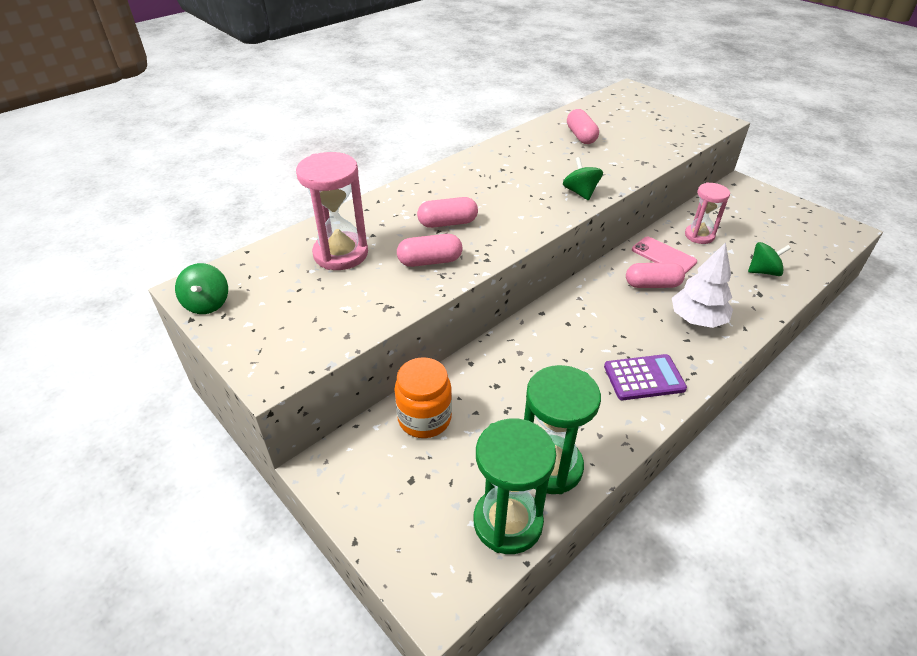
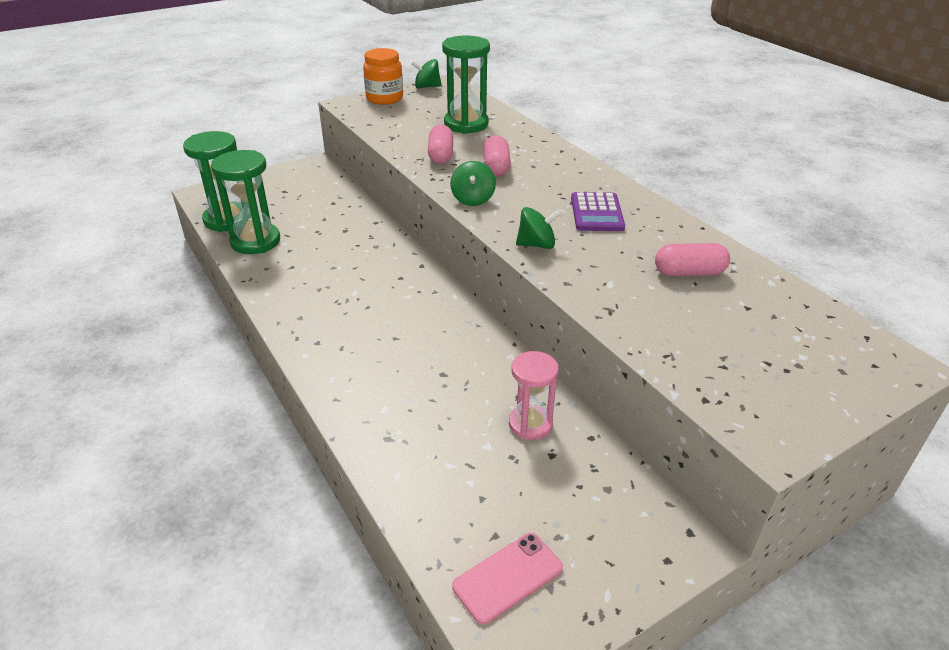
camera: 100 degrees right, 5 degrees down
pink hourglass [296,152,368,270] -> green hourglass [442,35,490,134]
orange jar [394,357,452,438] -> orange jar moved to [363,48,403,105]
purple calculator [604,354,687,400] -> purple calculator moved to [571,192,625,231]
pink capsule [626,263,685,288] -> none
pink phone [632,237,697,274] -> pink phone moved to [452,533,563,625]
white tree [672,242,733,328] -> none
green spinning top [748,242,791,276] -> green spinning top moved to [450,161,496,206]

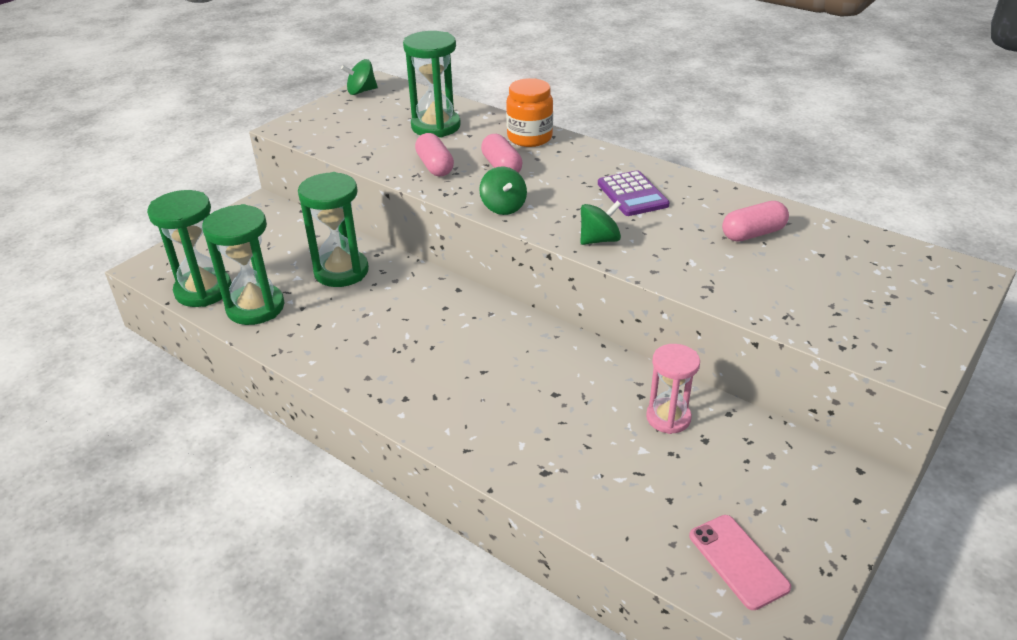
camera: 20 degrees left, 0 degrees up
orange jar [363,48,403,105] -> orange jar moved to [506,78,553,147]
pink phone [452,533,563,625] -> pink phone turned 60 degrees counterclockwise [689,515,791,610]
none -> green hourglass [298,172,369,287]

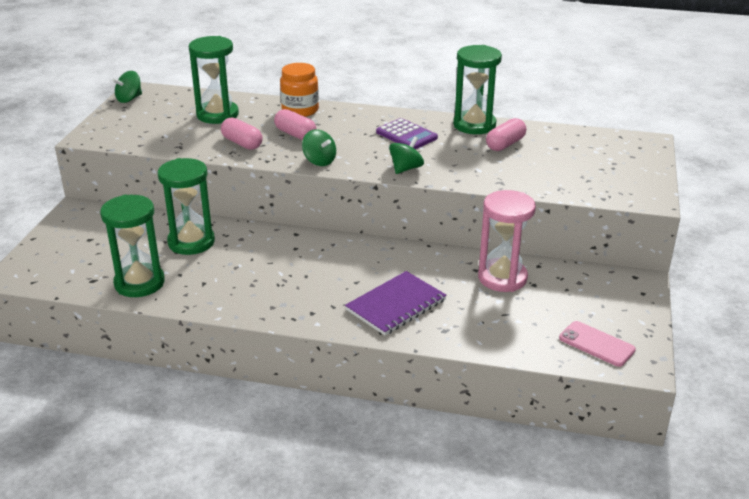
camera: 25 degrees left, 5 degrees down
green hourglass [147,190,232,307] -> green hourglass moved to [453,45,502,134]
pink hourglass [646,344,700,434] -> pink hourglass [478,190,536,292], size x1.52
none -> purple notebook [345,271,447,335]

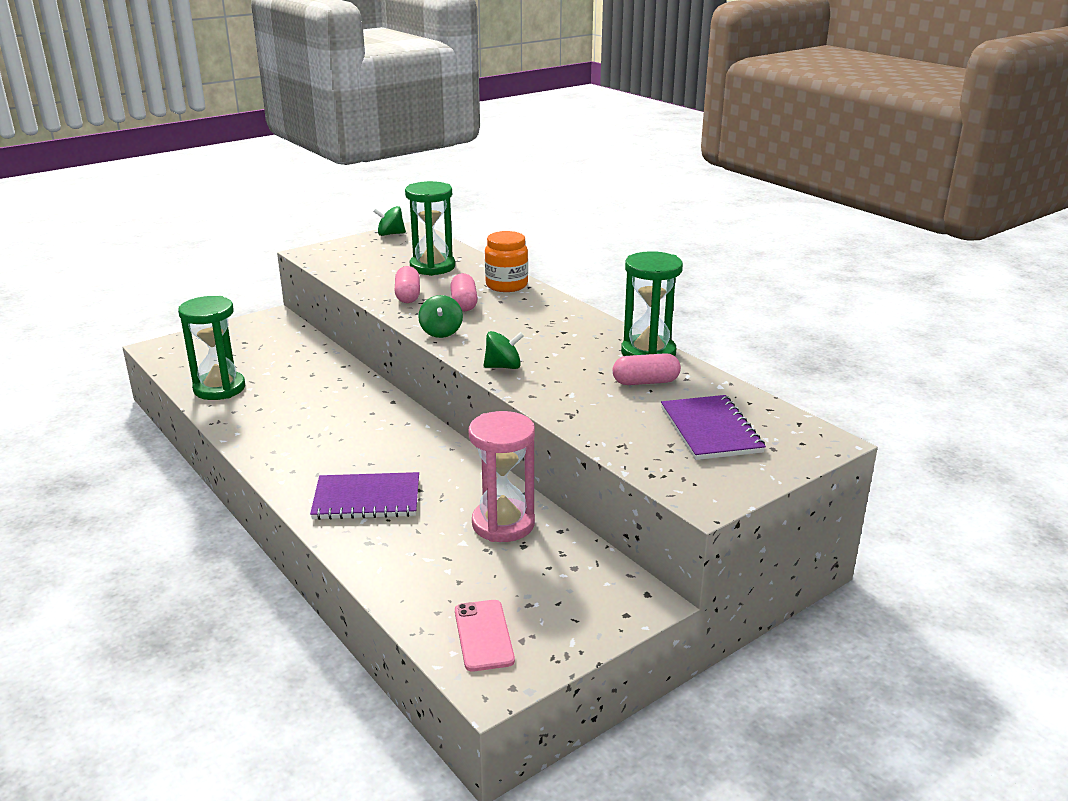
camera: 40 degrees right, 5 degrees down
green hourglass [158,158,215,255] -> none
purple calculator [376,118,438,149] -> none
none -> purple notebook [661,395,766,460]

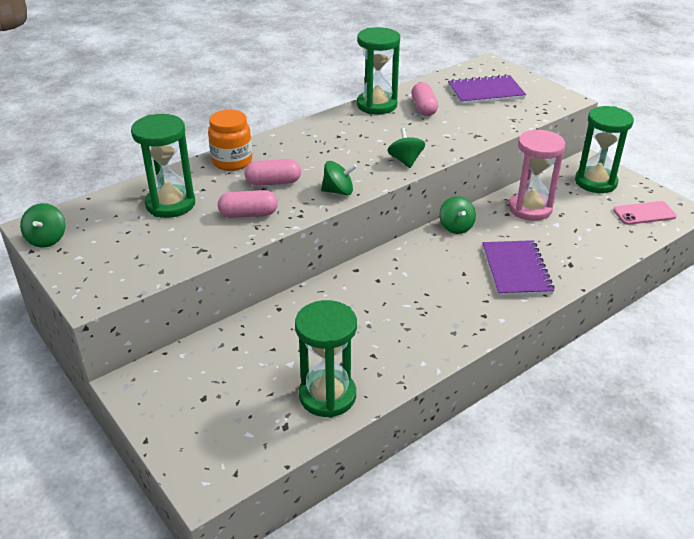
camera: 90 degrees left, 10 degrees up
none -> green spinning top [439,196,476,234]
none -> green hourglass [575,106,634,193]

